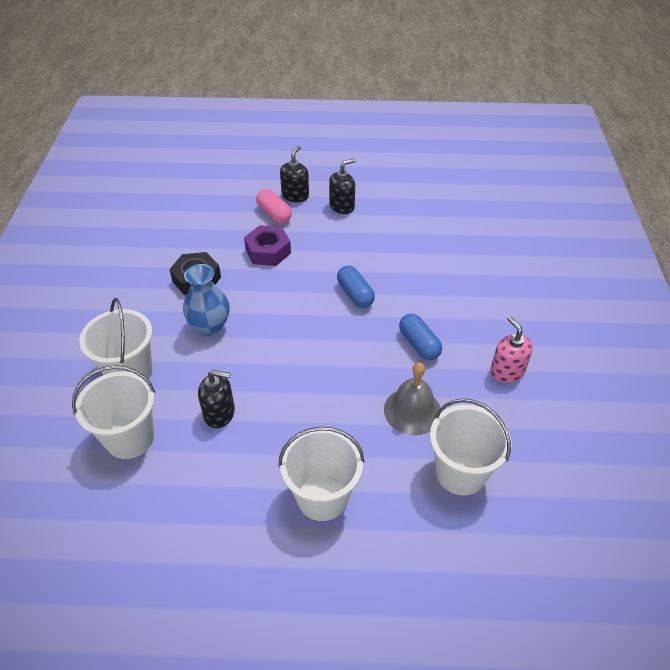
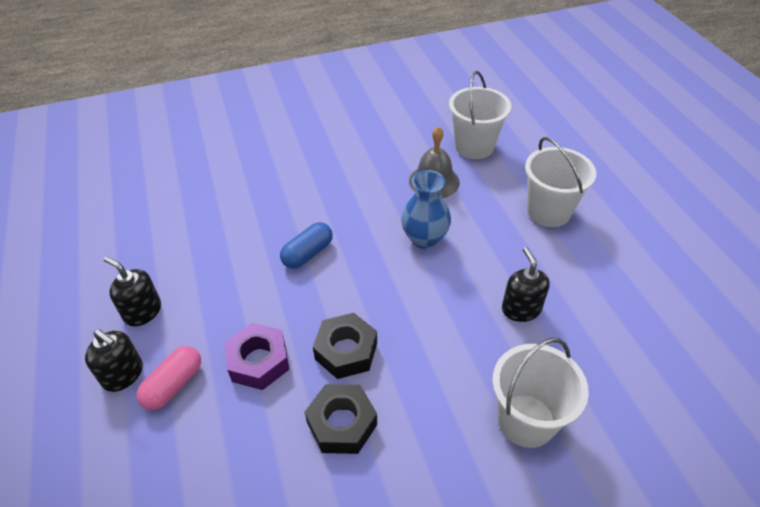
camera: 110 degrees left, 0 degrees up
white bucket [72,365,155,459] -> none
blue vase [183,264,230,336] -> blue vase moved to [401,170,451,249]
black soap dispenser [280,146,309,202] -> black soap dispenser turned 150 degrees counterclockwise [85,329,143,392]
blue capsule [399,314,442,360] -> none
pink soap dispenser [490,316,533,383] -> none
none -> black nut [313,313,377,379]

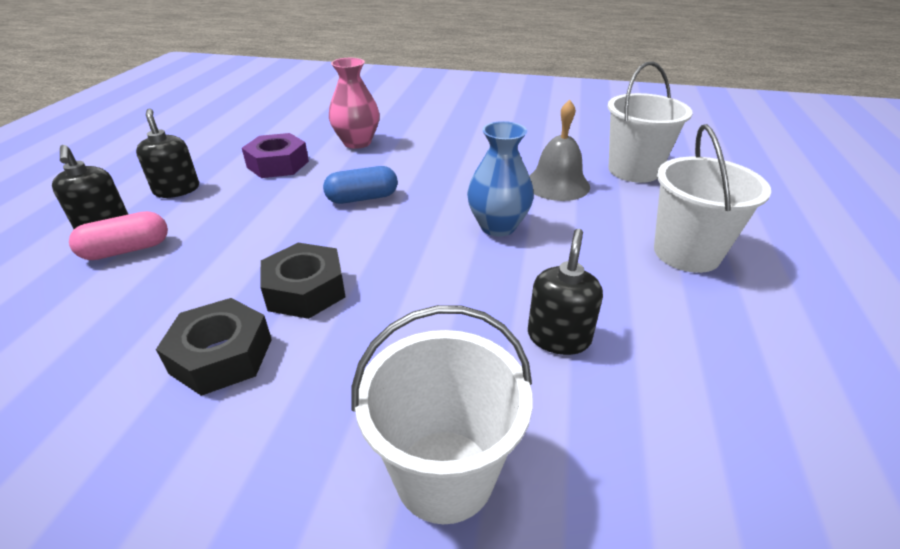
camera: 30 degrees right, 10 degrees down
purple nut [225,323,289,390] -> purple nut moved to [242,133,309,178]
none -> pink vase [329,58,380,149]

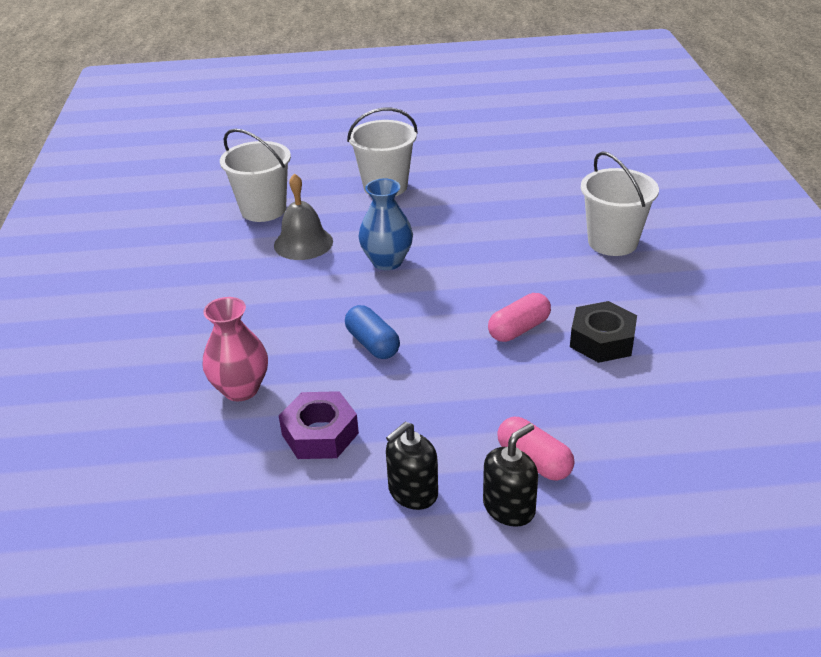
camera: 105 degrees left, 0 degrees up
black nut [260,243,345,319] -> pink capsule [488,293,551,342]
black soap dispenser [528,229,603,355] -> none

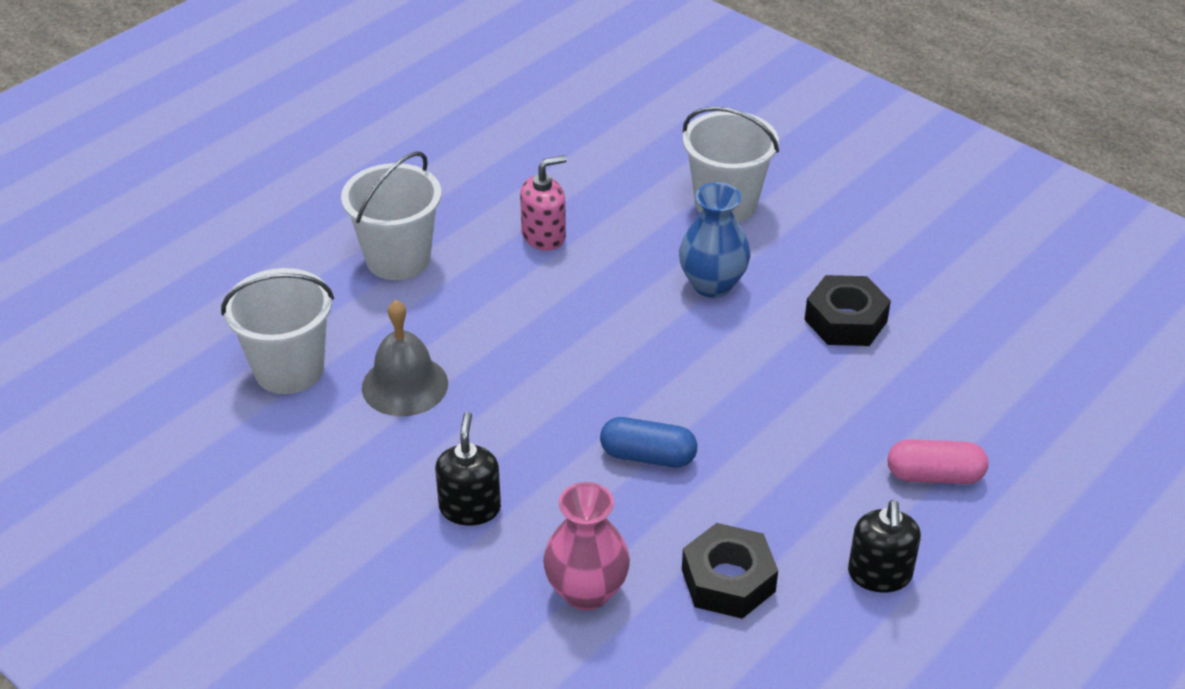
camera: 45 degrees left, 5 degrees up
purple nut [279,391,359,459] -> black nut [682,523,778,619]
blue vase [359,179,413,270] -> blue vase moved to [679,182,750,298]
black soap dispenser [483,423,538,527] -> black soap dispenser moved to [435,412,501,526]
pink capsule [488,293,551,342] -> none
none -> pink soap dispenser [520,155,567,251]

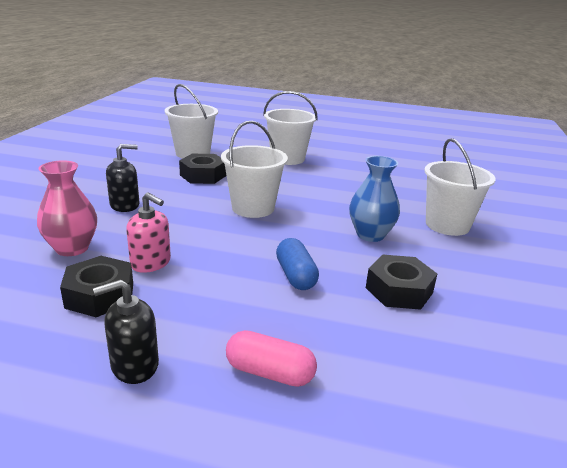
camera: 60 degrees right, 15 degrees down
grey bell [362,300,448,416] -> black nut [179,154,226,184]
pink soap dispenser [520,155,567,251] -> pink soap dispenser moved to [126,192,171,273]
blue capsule [600,417,697,467] -> blue capsule moved to [276,238,319,290]
pink capsule [888,439,988,484] -> pink capsule turned 45 degrees counterclockwise [226,330,317,387]
none -> white bucket [221,121,288,218]

